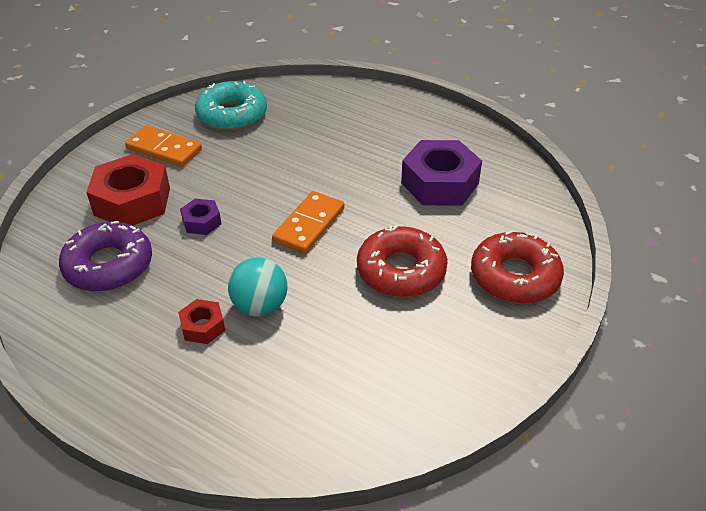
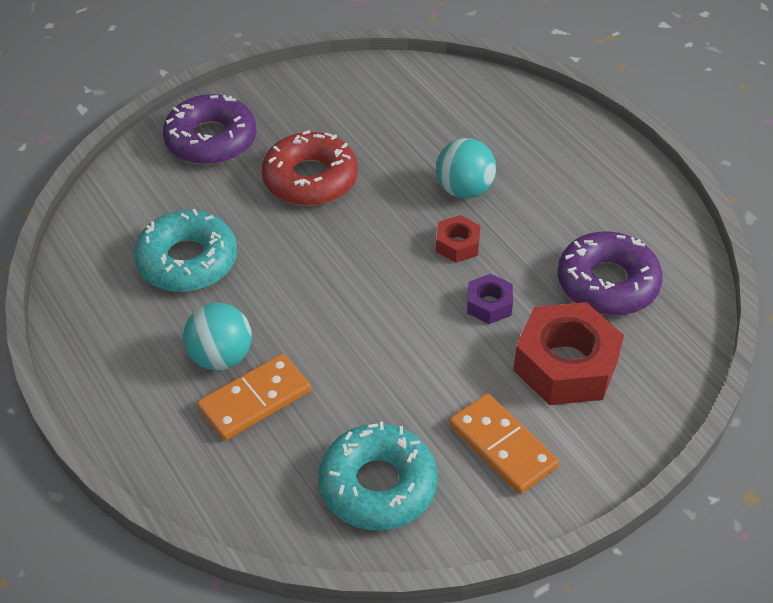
camera: 155 degrees left, 5 degrees up
red nut [178,299,225,344] -> red nut moved to [436,215,481,263]
orange domino [272,191,344,254] -> orange domino moved to [197,354,311,441]
purple nut [401,140,482,206] -> turquoise donut [134,209,237,292]
red donut [471,231,564,304] -> purple donut [163,94,256,165]
none -> turquoise ball [183,303,252,371]

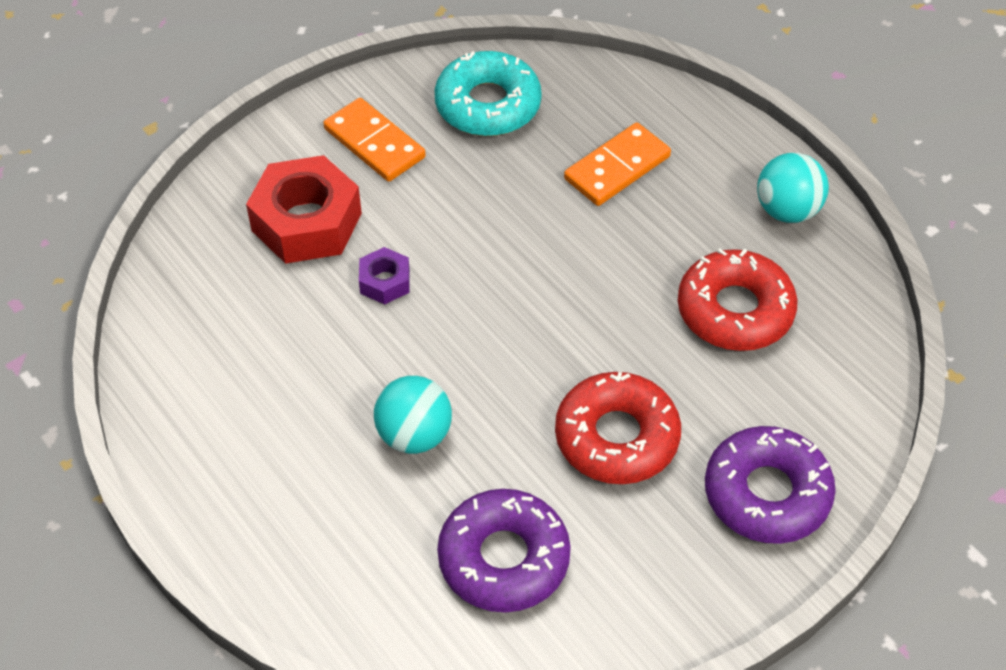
camera: 175 degrees right, 5 degrees up
turquoise donut [134,209,237,292] -> red donut [678,249,798,351]
turquoise ball [183,303,252,371] -> turquoise ball moved to [757,153,829,223]
red nut [436,215,481,263] -> none
purple donut [557,231,663,316] -> purple donut moved to [437,489,571,613]

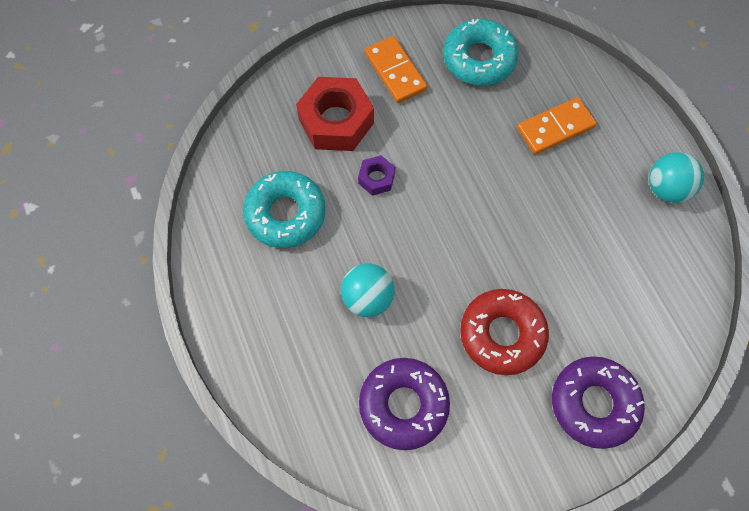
camera: 15 degrees right, 15 degrees up
red donut [678,249,798,351] -> none
none -> turquoise donut [243,171,326,248]

